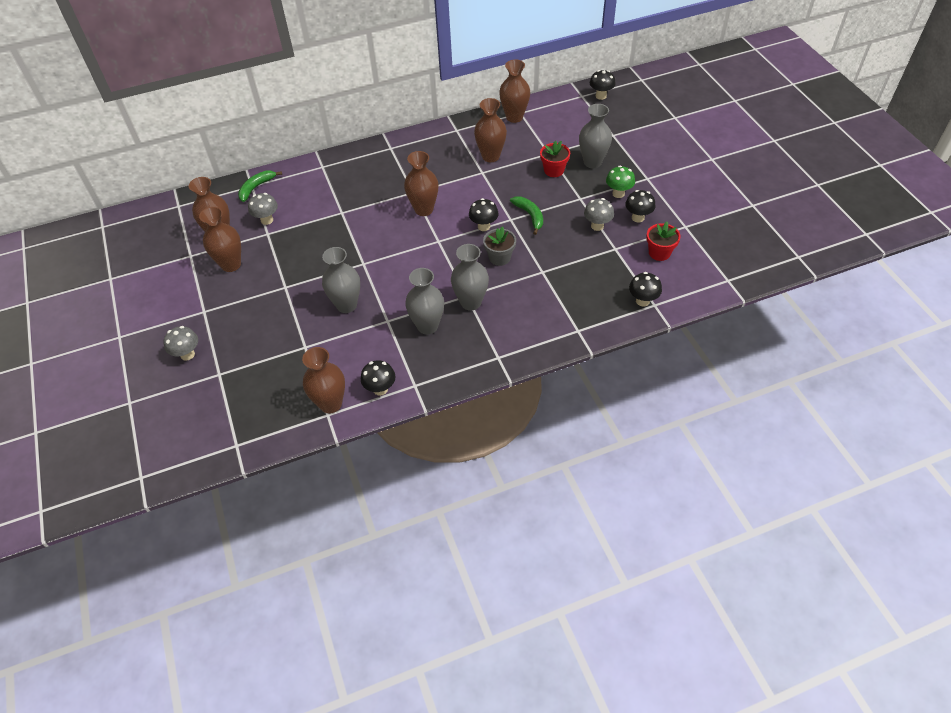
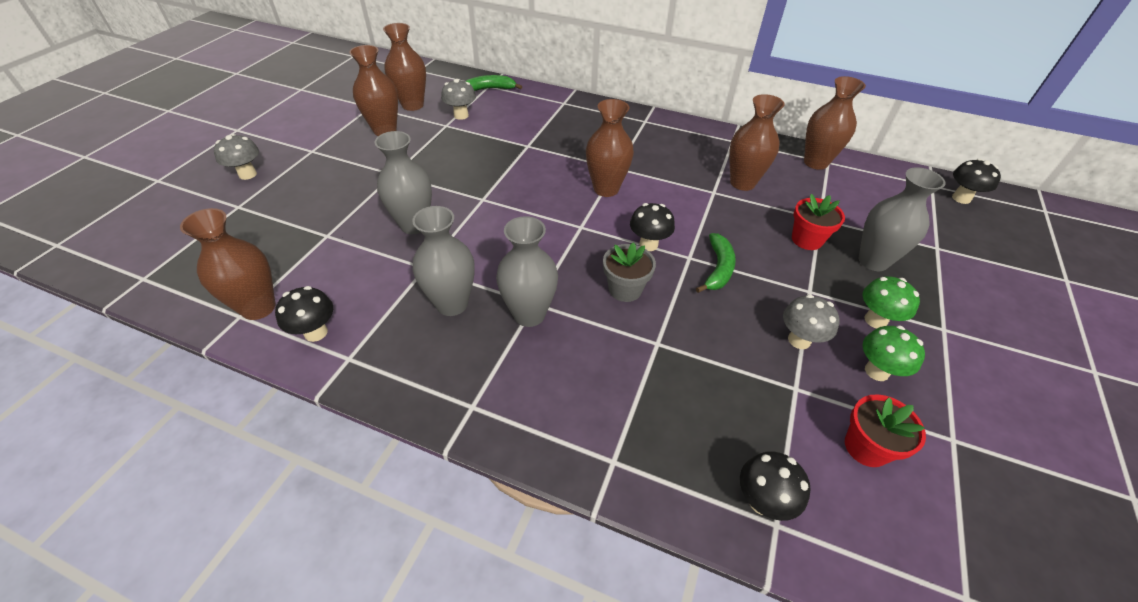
camera: 40 degrees right, 5 degrees down
black mushroom [625,190,655,222] -> green mushroom [863,325,925,381]

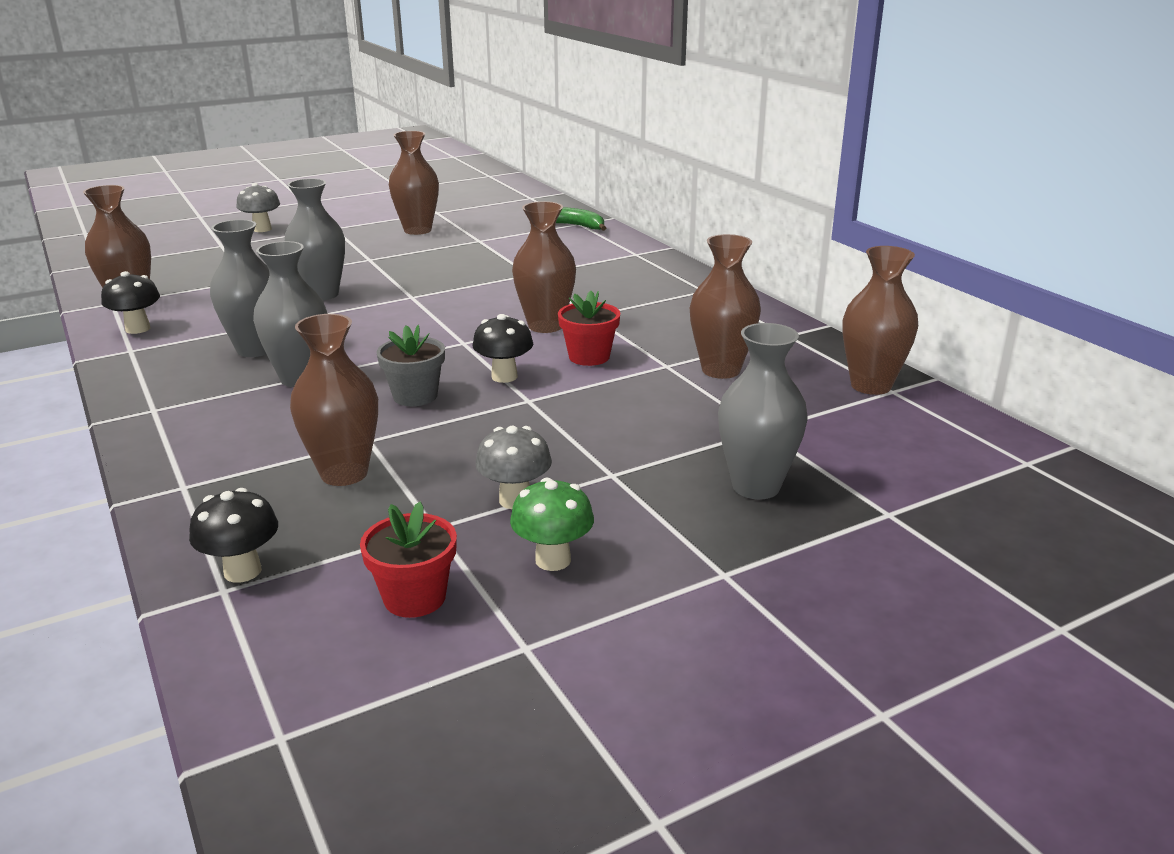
camera: 40 degrees right, 20 degrees down
brown vase [383,23,426,111] -> brown vase moved to [290,314,378,486]
grey mushroom [441,79,476,120] -> none
green banana [696,233,736,293] -> none
red flower pot [792,194,845,250] -> red flower pot moved to [558,291,620,366]
green mushroom [863,276,920,328] -> none
black mushroom [952,159,1001,204] -> none

